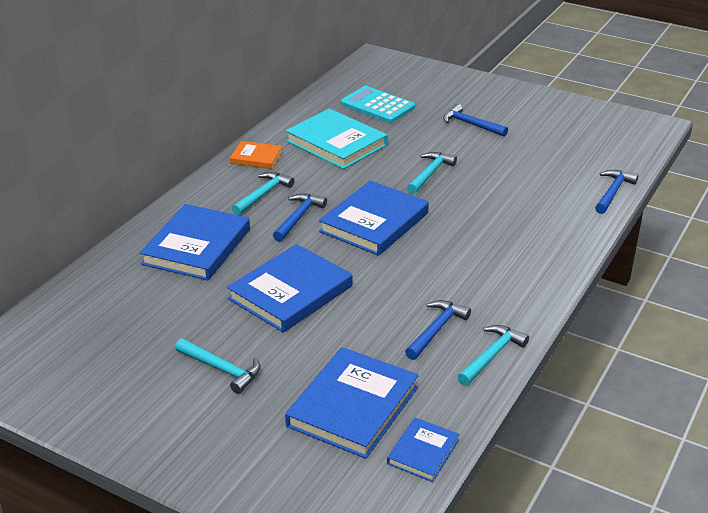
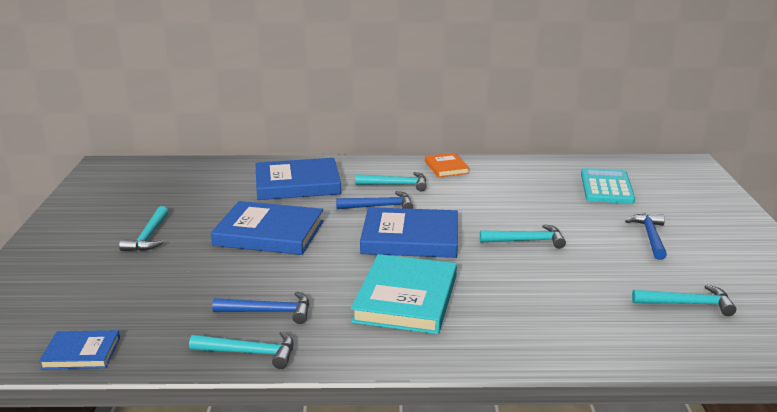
camera: 60 degrees right, 10 degrees down
turquoise book [285,109,387,169] -> turquoise book moved to [351,254,457,334]
blue book [285,347,419,459] -> none
blue hammer [595,170,639,214] -> none
none -> turquoise hammer [632,284,736,316]

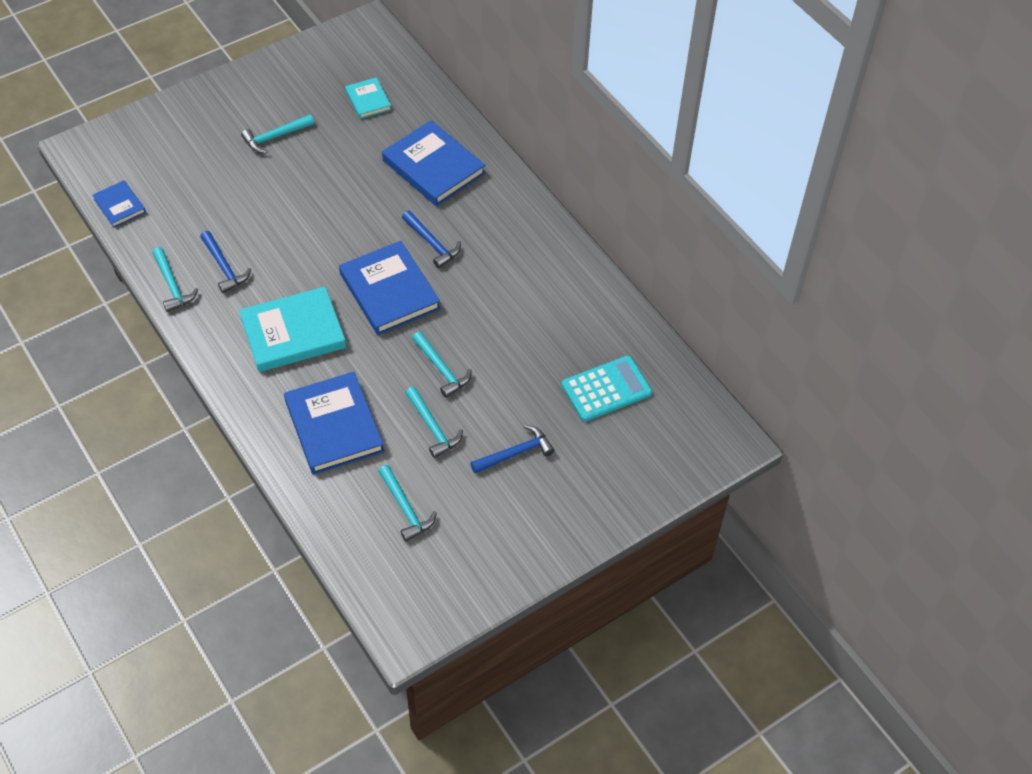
camera: 55 degrees right, 30 degrees up
blue book [211,201,324,255] -> blue book moved to [284,372,384,475]
turquoise hammer [355,172,427,191] -> turquoise hammer moved to [405,387,463,458]
orange book [425,153,469,177] -> none
none -> turquoise book [345,77,391,119]

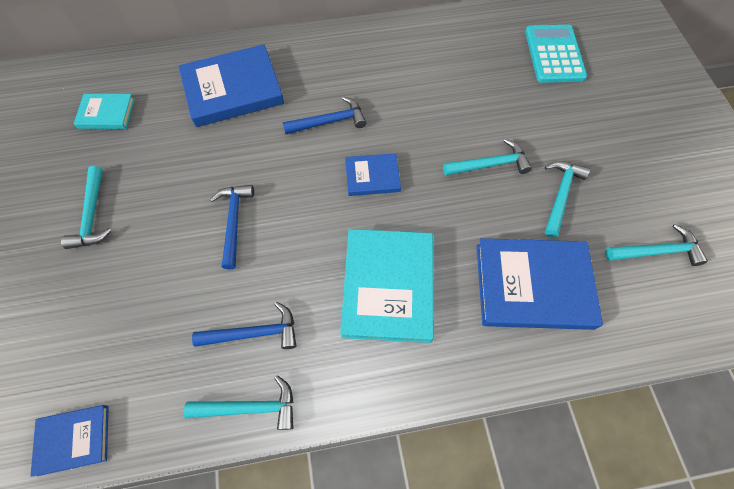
camera: 65 degrees left, 10 degrees up
blue book [339,241,441,335] -> blue book [345,153,401,196], size x0.53
turquoise hammer [405,387,463,458] -> turquoise hammer turned 60 degrees counterclockwise [545,161,590,237]
blue hammer [470,425,555,473] -> blue hammer moved to [210,185,254,269]

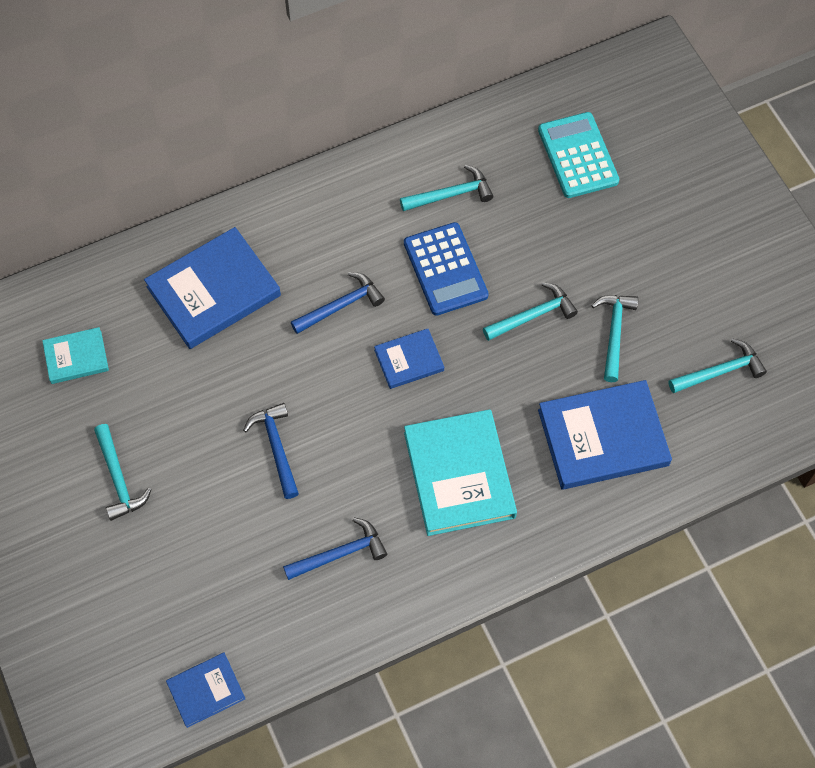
camera: 15 degrees left, 0 degrees up
turquoise hammer [184,375,294,430] -> turquoise hammer moved to [400,165,493,211]
none -> blue calculator [404,222,489,316]

